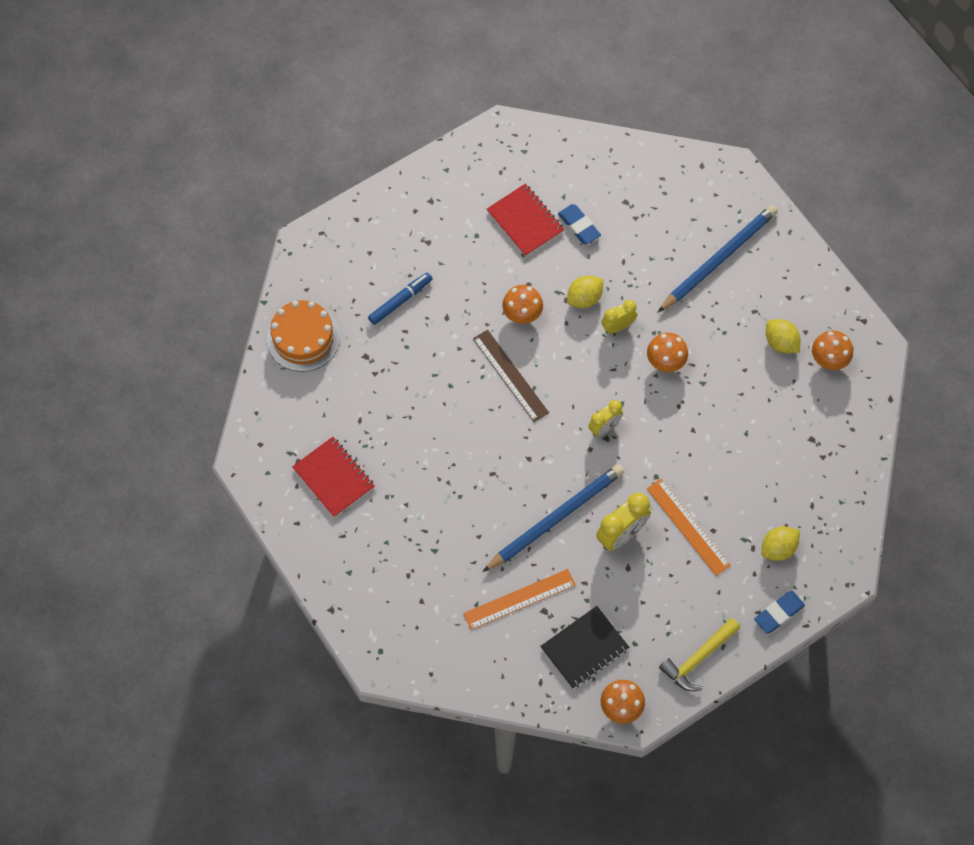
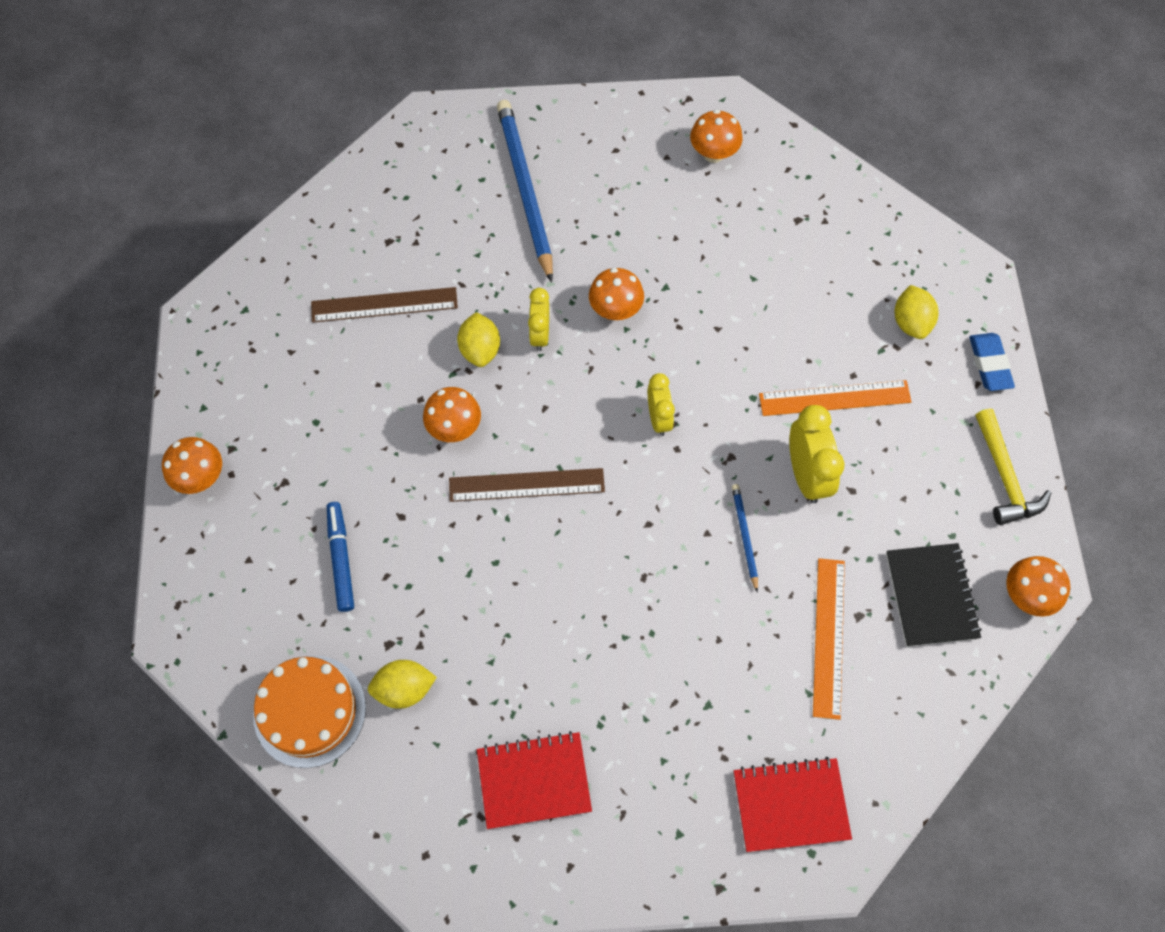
camera: 60 degrees left, 0 degrees up
blue pencil [482,464,624,572] -> blue pencil [732,484,758,592], size x0.46
red notebook [487,184,565,257] -> red notebook moved to [734,757,852,852]
blue eraser [558,204,601,245] -> brown ruler [311,287,458,323]
yellow lemon [766,319,800,353] -> yellow lemon moved to [368,660,437,709]
none -> orange mushroom [162,437,222,494]

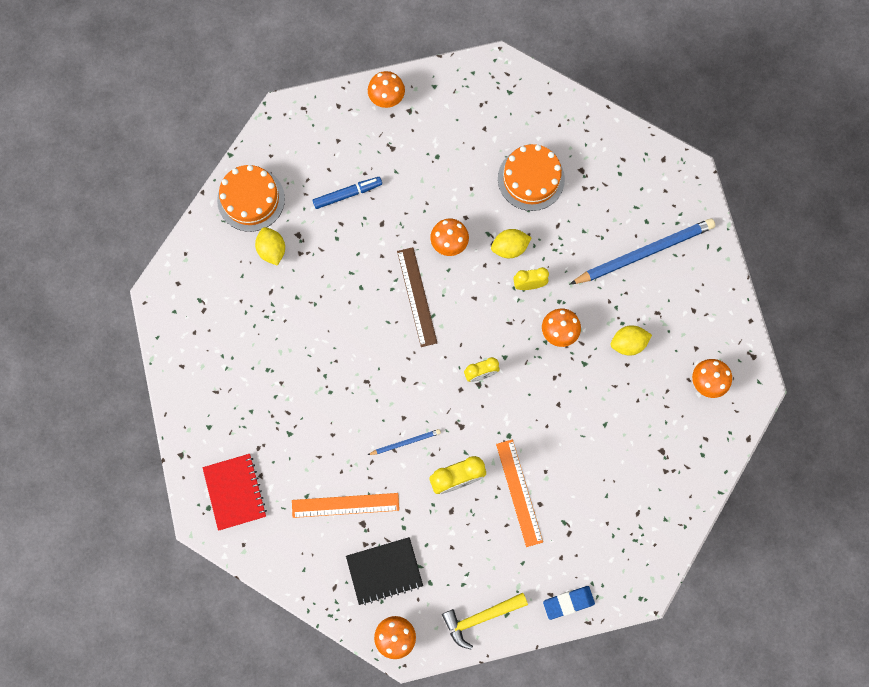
camera: 80 degrees right, 10 degrees up
brown ruler [311,287,458,323] -> orange cake [498,144,565,211]
red notebook [477,731,592,829] -> none
yellow lemon [895,285,938,339] -> yellow lemon moved to [611,326,652,356]

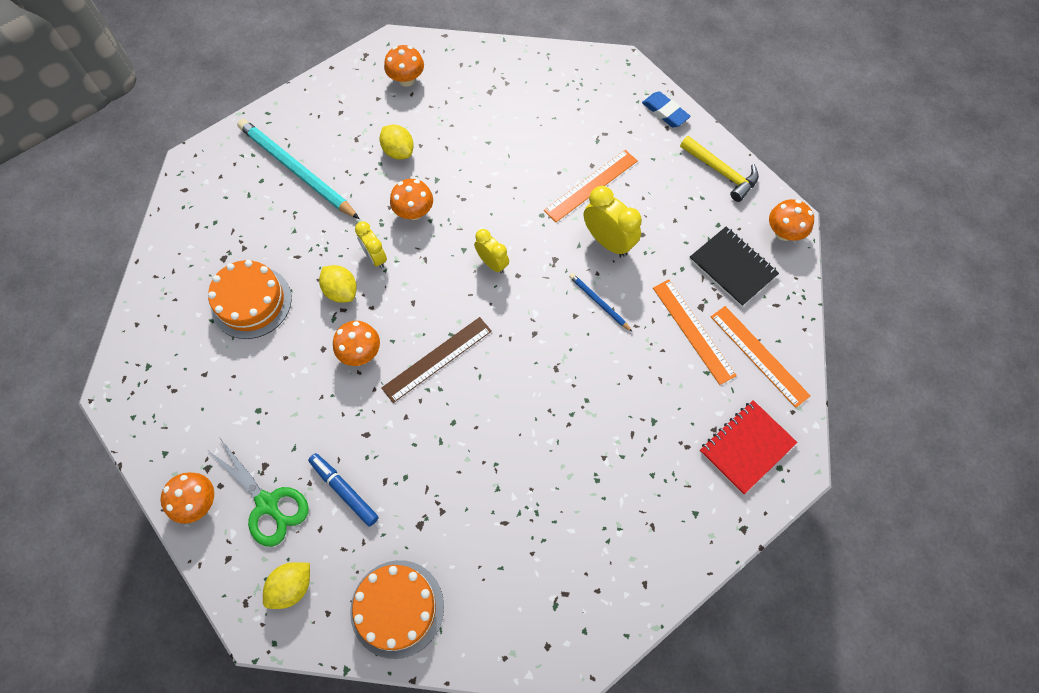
camera: 115 degrees left, 10 degrees down
yellow lemon [255,227,285,266] -> yellow lemon moved to [263,562,310,609]
blue pencil [570,218,716,284] -> turquoise pencil [237,119,360,219]
none -> green scissors [209,439,309,547]
none -> orange ruler [711,306,811,408]

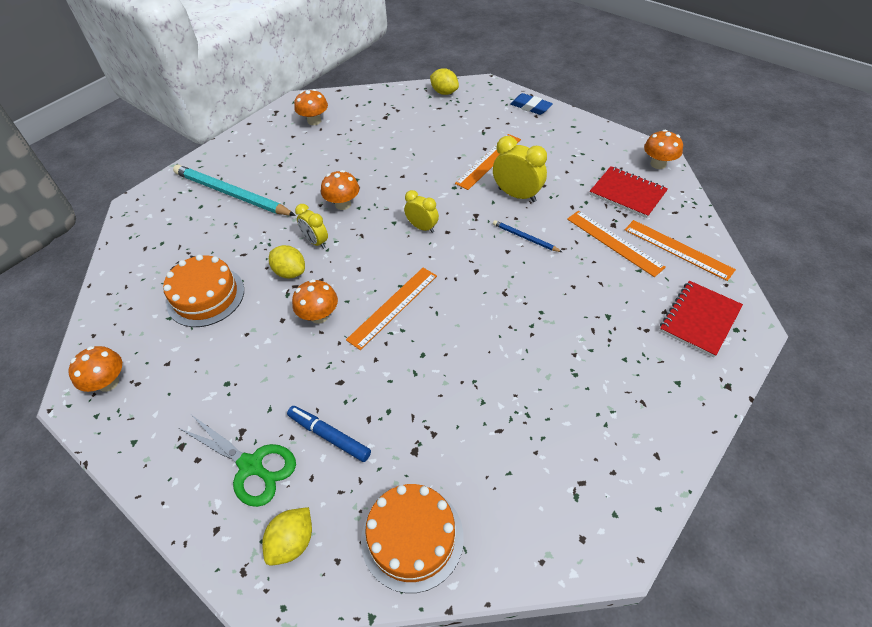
camera: 10 degrees left, 15 degrees down
orange mushroom [161,472,214,524] -> orange mushroom moved to [68,346,122,392]
yellow lemon [380,125,414,159] -> yellow lemon moved to [430,68,459,95]
brown ruler [381,317,492,403] -> orange ruler [346,268,437,350]
yellow hammer [680,136,759,202] -> none
black notebook [689,226,779,307] -> red notebook [590,166,668,218]

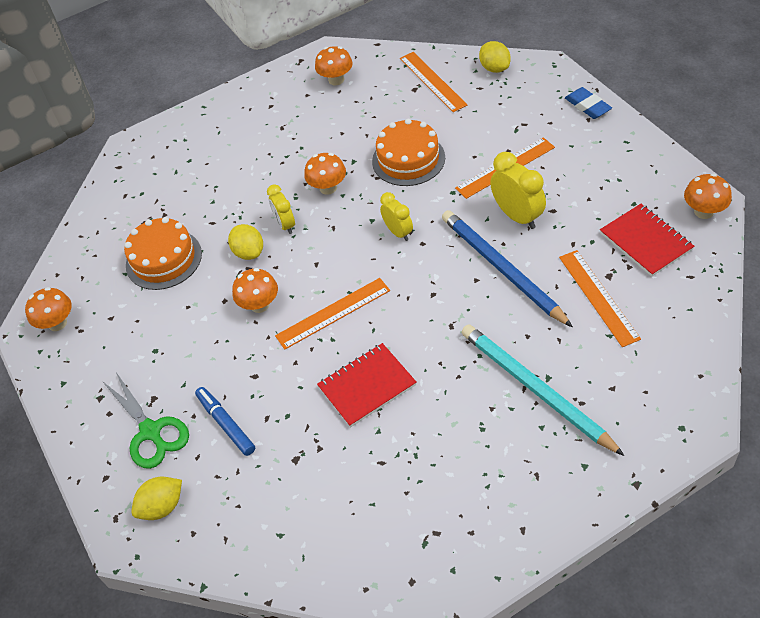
camera: 25 degrees right, 0 degrees up
turquoise pencil [173,165,296,216] -> turquoise pencil moved to [461,324,625,456]
orange cake [361,484,464,593] -> orange cake moved to [372,119,445,186]
blue pencil [493,220,562,252] -> blue pencil [442,210,573,327], size x2.16
orange ruler [625,220,736,281] -> orange ruler moved to [400,52,468,112]
red notebook [660,281,743,357] -> red notebook moved to [317,343,417,427]

